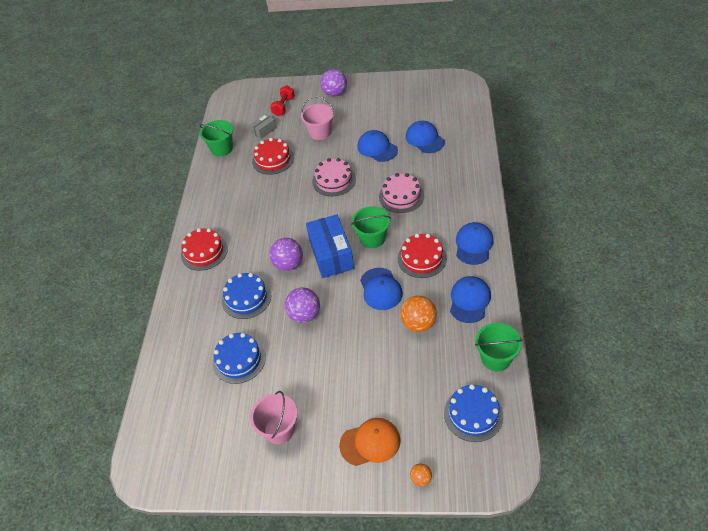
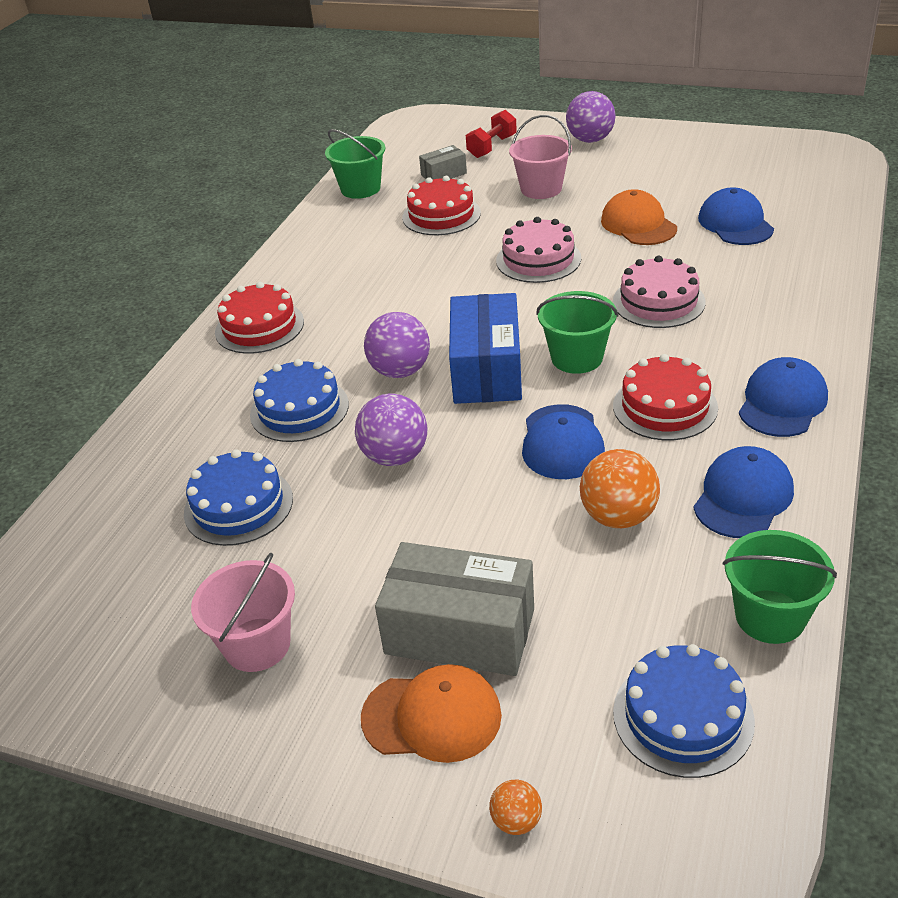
camera: 15 degrees right, 10 degrees down
blue cap [358,130,398,162] -> orange cap [601,189,677,245]
none -> grey box [375,542,534,676]

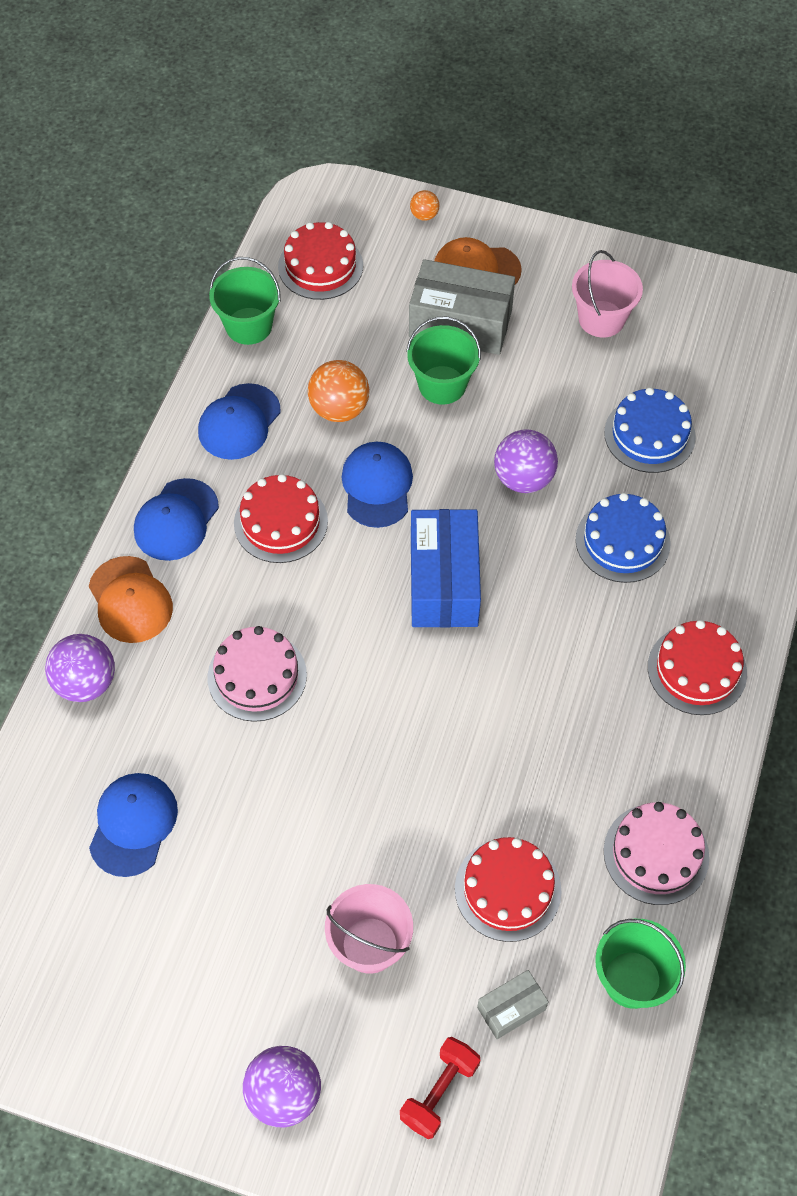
camera: 175 degrees right, 20 degrees up
purple ball [364,312,430,378] -> purple ball moved to [45,634,115,702]
pink cake [496,217,581,283] -> pink cake moved to [603,802,710,905]
green bucket [536,291,618,374] -> green bucket moved to [406,316,481,405]
orange cap [601,189,677,245] -> orange cap moved to [89,556,173,643]
blue cake [613,644,755,778] -> red cake [278,222,363,300]
blue cap [698,187,774,245] -> blue cap turned 150 degrees counterclockwise [89,773,178,877]

